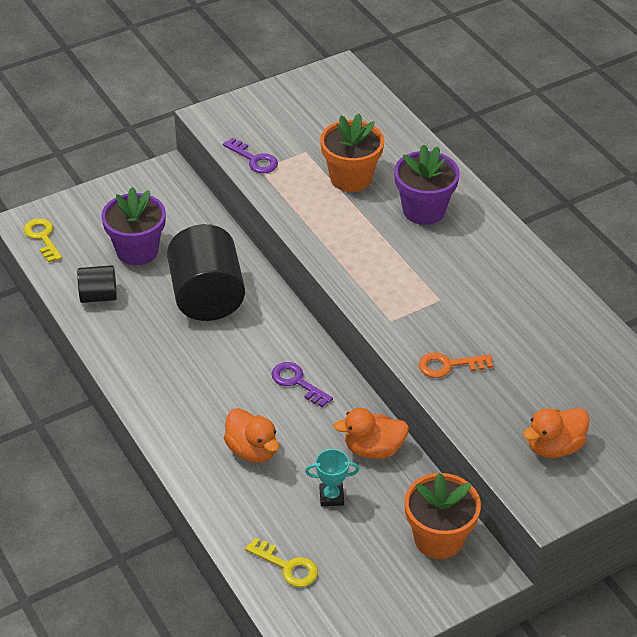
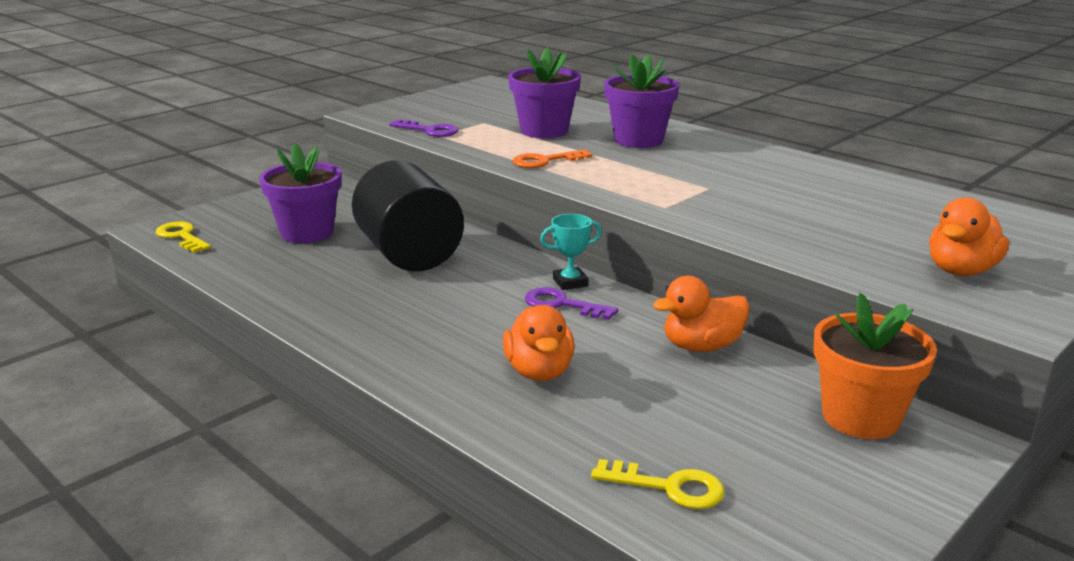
camera: 15 degrees left, 20 degrees down
black cylinder [77,265,117,303] -> none
orange duck [224,408,279,463] -> orange duck turned 45 degrees clockwise [503,305,575,381]
turquoise trophy [305,449,360,506] -> turquoise trophy moved to [540,214,602,290]
orange flower pot [320,113,384,192] -> purple flower pot [508,48,581,138]
orange key [419,352,493,378] -> orange key moved to [513,149,592,168]

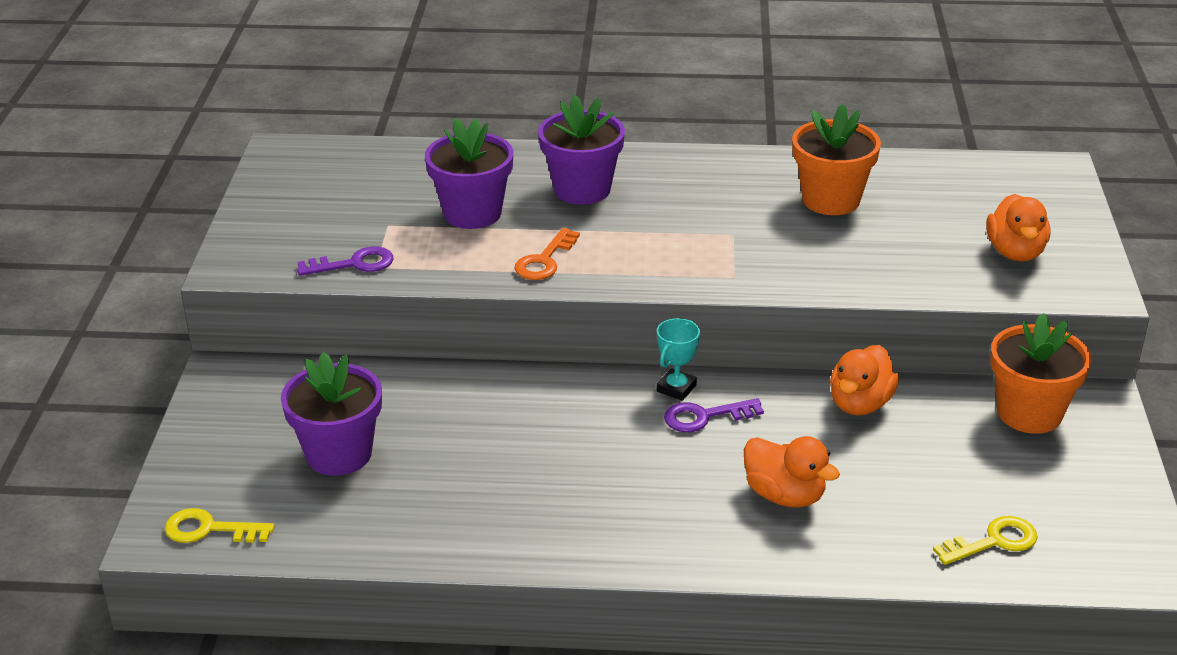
camera: 40 degrees left, 10 degrees up
black cylinder [352,160,464,271] -> none
none -> orange flower pot [792,104,881,215]

